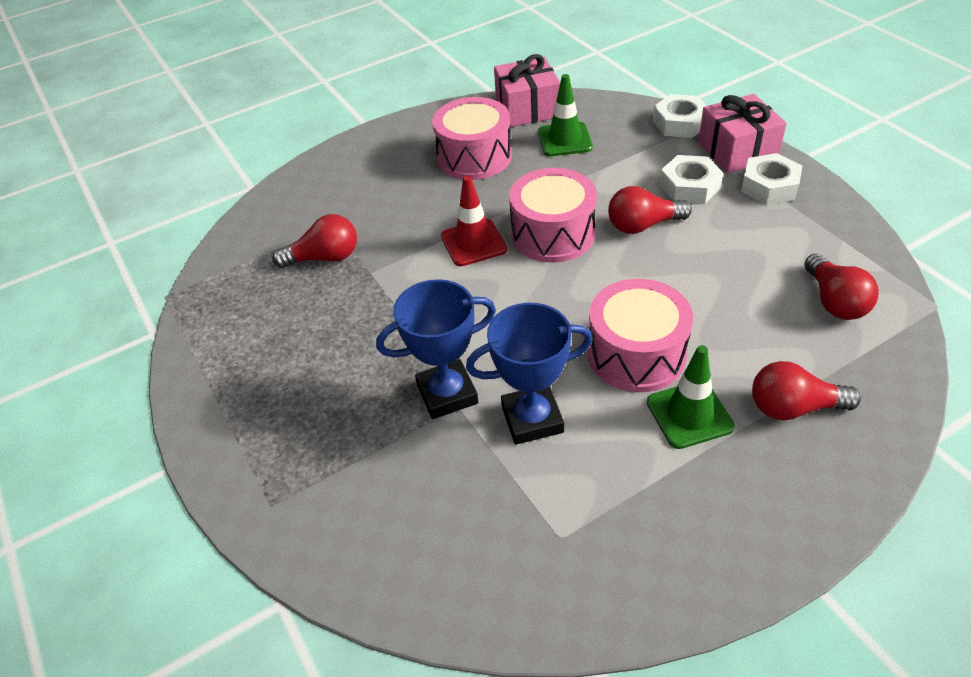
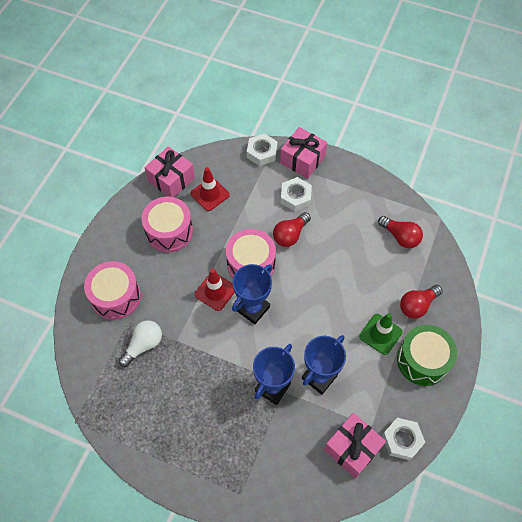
camera: 40 degrees left, 15 degrees up
red light bulb [272,214,357,268] -> white light bulb [118,320,162,367]
green traffic cone [538,74,593,156] -> red traffic cone [191,167,230,211]
pink drum [588,279,693,392] -> pink drum moved to [84,261,141,320]
white nut [741,153,802,205] -> white nut moved to [382,418,425,460]
none -> blue trophy [232,264,272,324]
none -> pink gift [324,413,386,479]
none -> green drum [397,325,457,386]

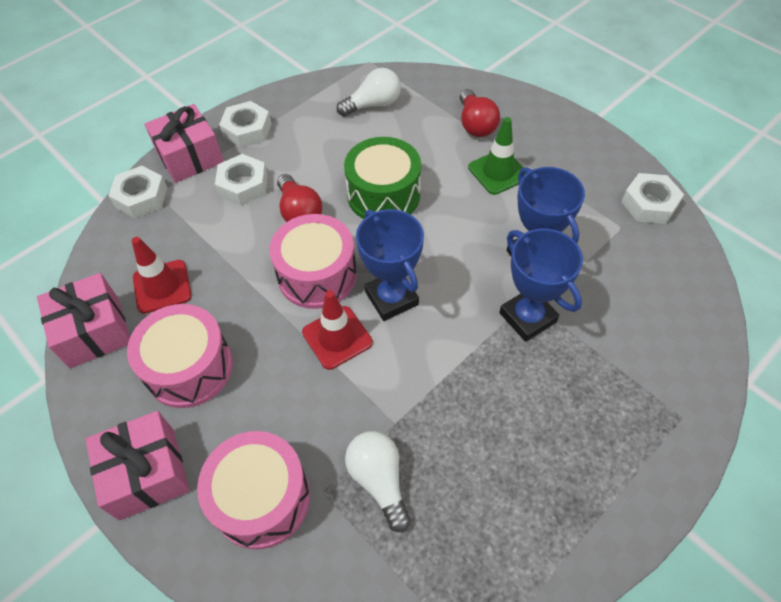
camera: 65 degrees left, 5 degrees down
pink gift [324,413,386,479] -> pink gift moved to [86,411,190,520]
red light bulb [378,216,423,248] -> white light bulb [337,68,401,116]
green drum [397,325,457,386] -> green drum moved to [344,137,421,219]
none -> white nut [219,101,271,148]

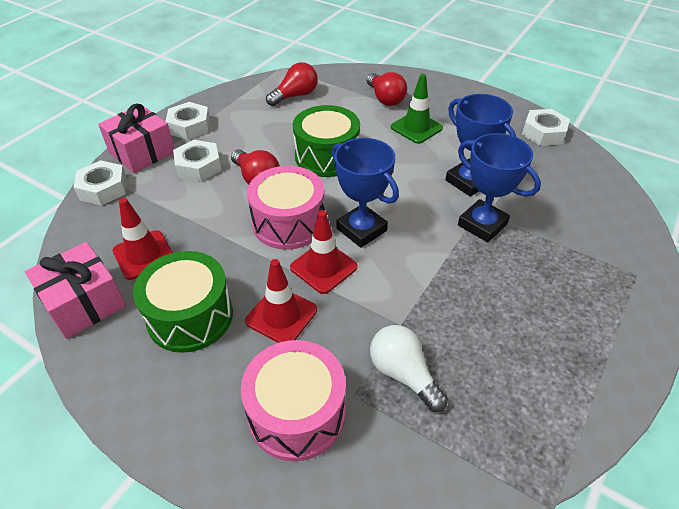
camera: 15 degrees left, 10 degrees down
pink gift [86,411,190,520] -> none
pink drum [127,304,233,408] -> green drum [133,251,233,353]
white light bulb [337,68,401,116] -> red light bulb [266,62,318,106]
none -> red traffic cone [245,259,317,343]

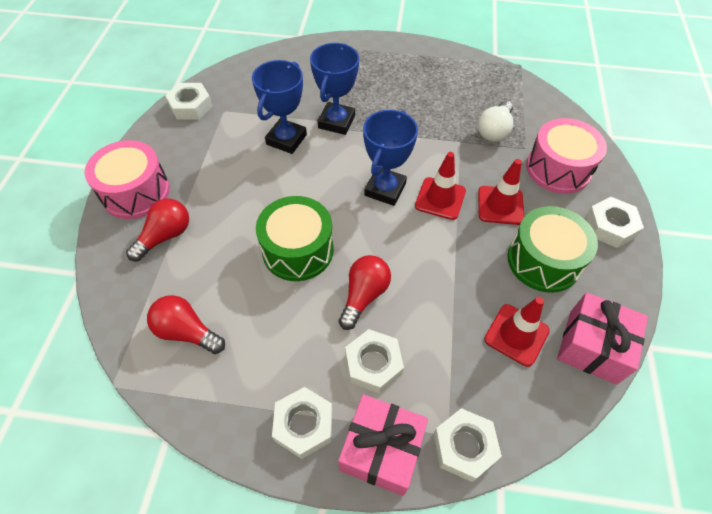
camera: 115 degrees left, 10 degrees up
pink drum [247,166,325,250] -> pink drum moved to [84,140,170,219]
green traffic cone [391,74,443,144] -> none
none -> white nut [585,197,644,248]

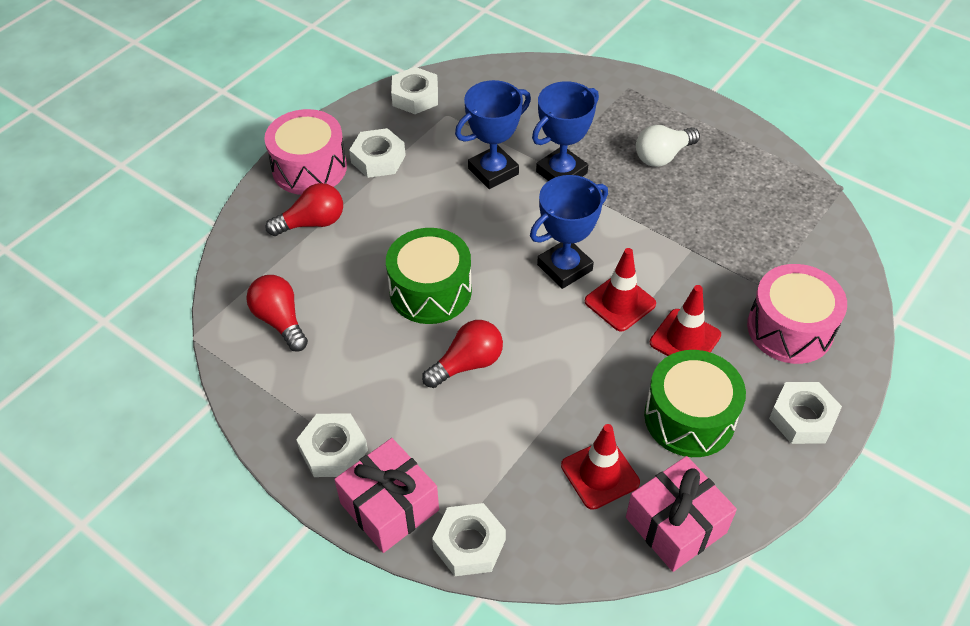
camera: 30 degrees right, 5 degrees down
white nut [345,329,404,394] -> white nut moved to [349,128,406,178]
white light bulb [478,101,513,142] -> white light bulb moved to [636,125,700,167]

